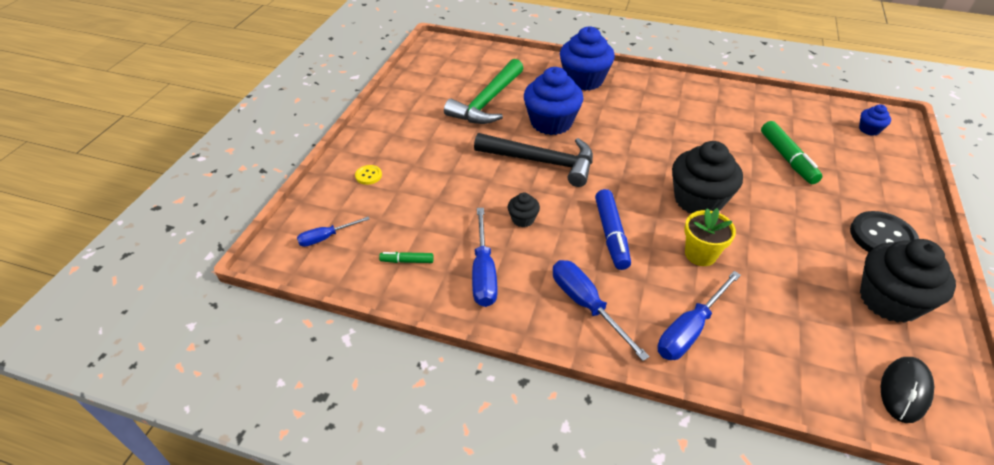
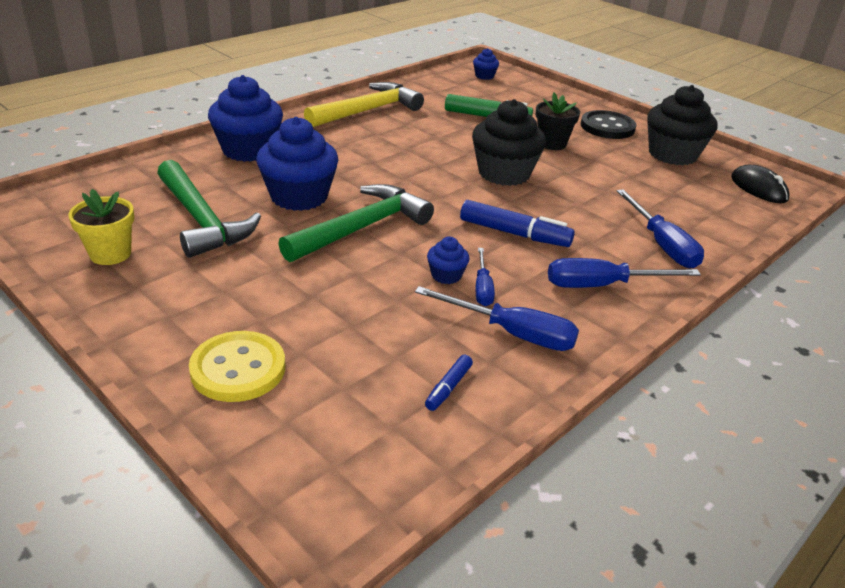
camera: 65 degrees left, 10 degrees down
blue screwdriver [297,217,370,247] -> blue screwdriver moved to [476,248,495,306]
yellow button [355,165,382,185] -> yellow button [189,331,285,402], size x2.08
green marker [379,252,434,263] -> blue marker [425,355,473,411]
black hammer [474,133,593,187] -> green hammer [278,184,434,262]
black cupcake [507,193,540,227] -> blue cupcake [427,237,469,284]
yellow flower pot [684,208,736,266] -> yellow flower pot moved to [68,189,134,265]
none -> yellow hammer [304,82,424,127]
none -> black flower pot [536,92,580,150]

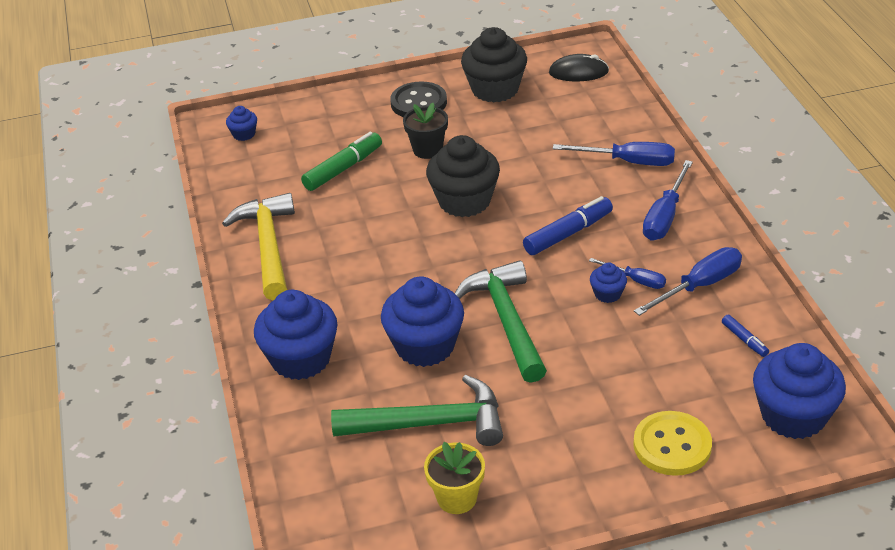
camera: 55 degrees left, 5 degrees up
none -> blue cupcake [753,343,846,439]

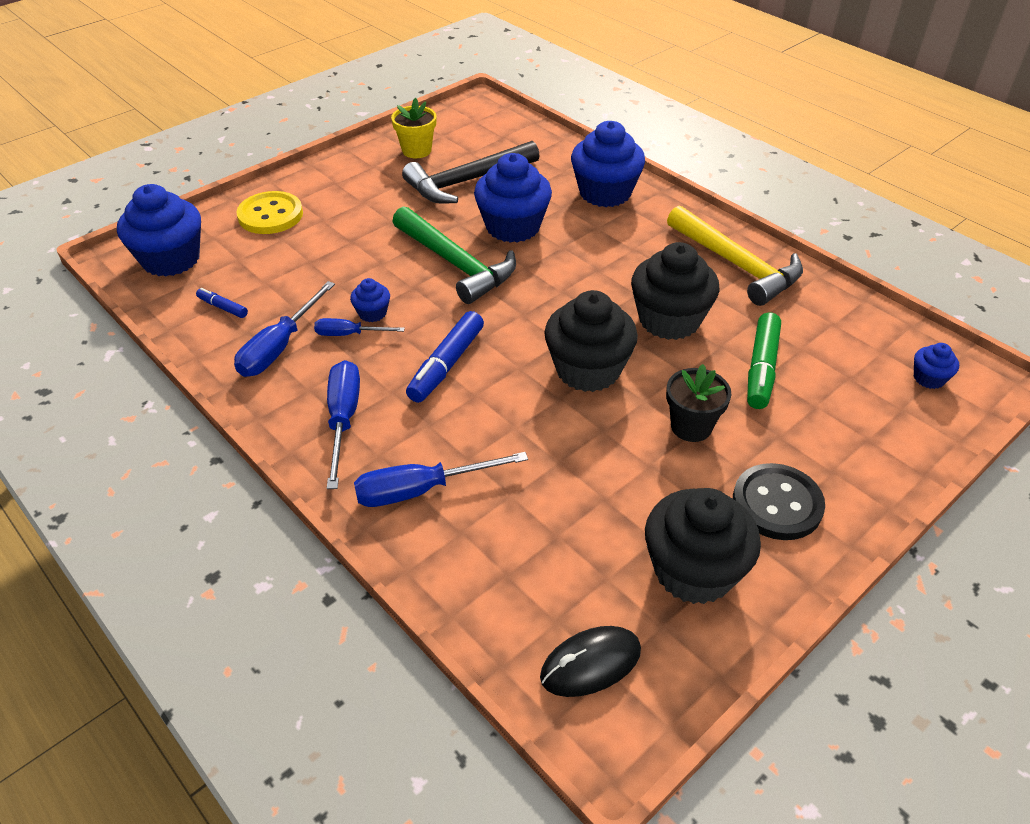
camera: 150 degrees right, 5 degrees up
green hammer [331,375,503,446] -> black hammer [402,141,540,203]
none -> black cupcake [631,242,720,340]

